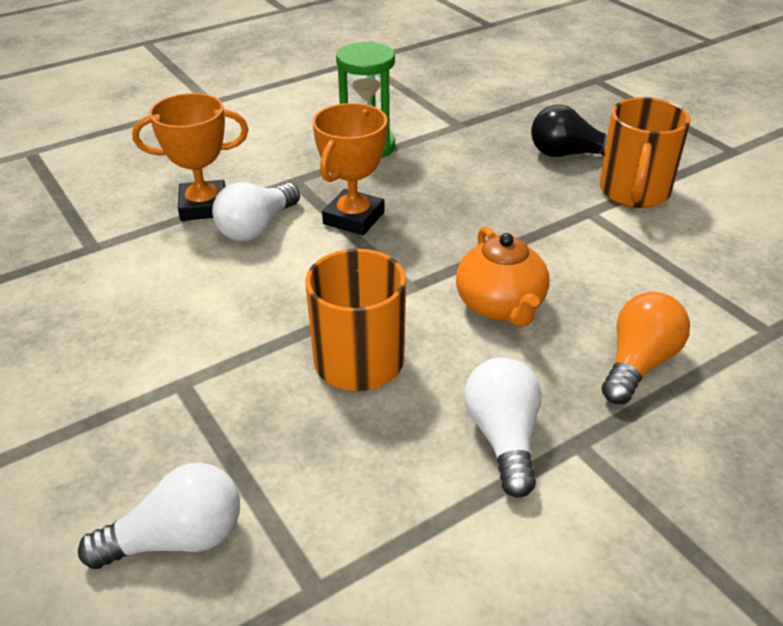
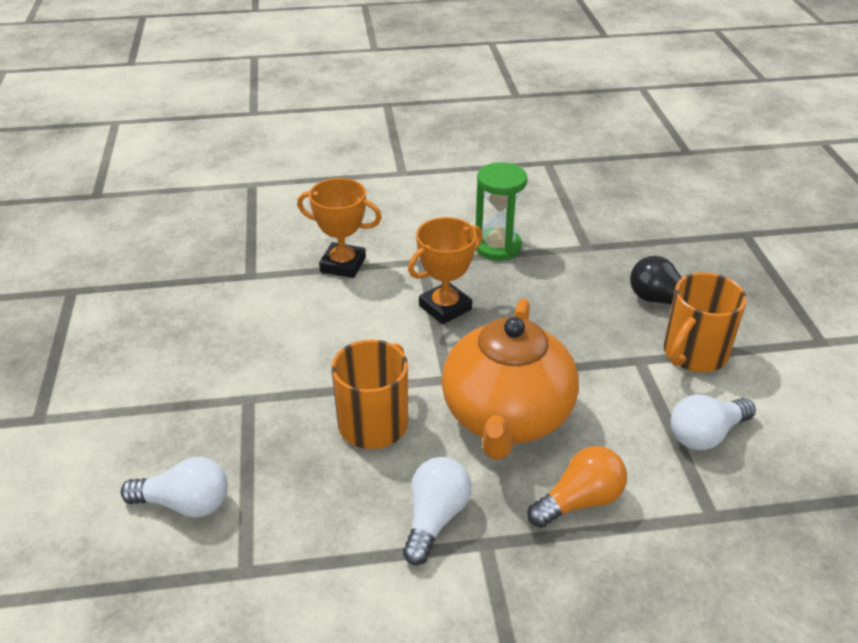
camera: 25 degrees right, 0 degrees up
white light bulb [212,182,300,241] -> white light bulb moved to [671,394,756,450]
orange teapot [456,226,550,327] -> orange teapot [442,298,579,460], size x1.76

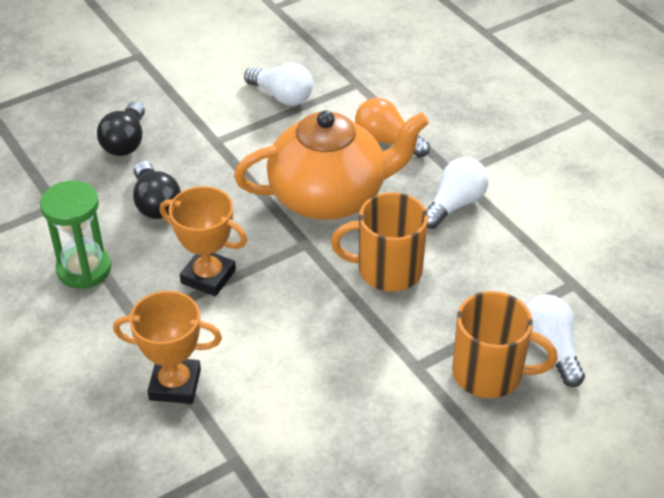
camera: 115 degrees left, 5 degrees up
orange trophy [297,178,382,278] -> orange trophy turned 75 degrees counterclockwise [113,291,222,404]
white light bulb [403,457,471,565] -> white light bulb turned 135 degrees clockwise [426,157,488,229]
orange mug [663,272,747,372] -> orange mug moved to [452,291,558,398]
none -> black light bulb [133,161,181,219]

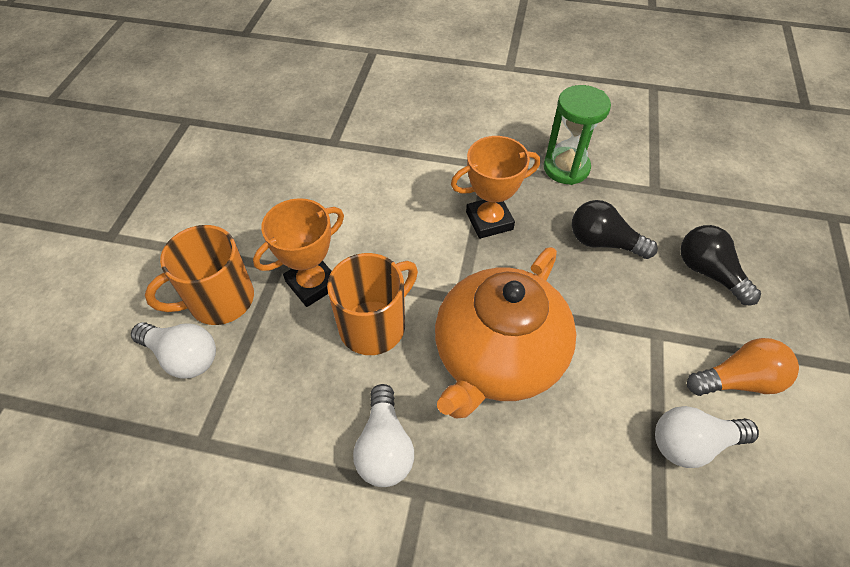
camera: 135 degrees right, 10 degrees up
orange trophy [113,291,222,404] -> orange trophy moved to [253,198,344,307]
orange light bulb [355,98,430,158] -> orange light bulb moved to [687,338,799,396]

